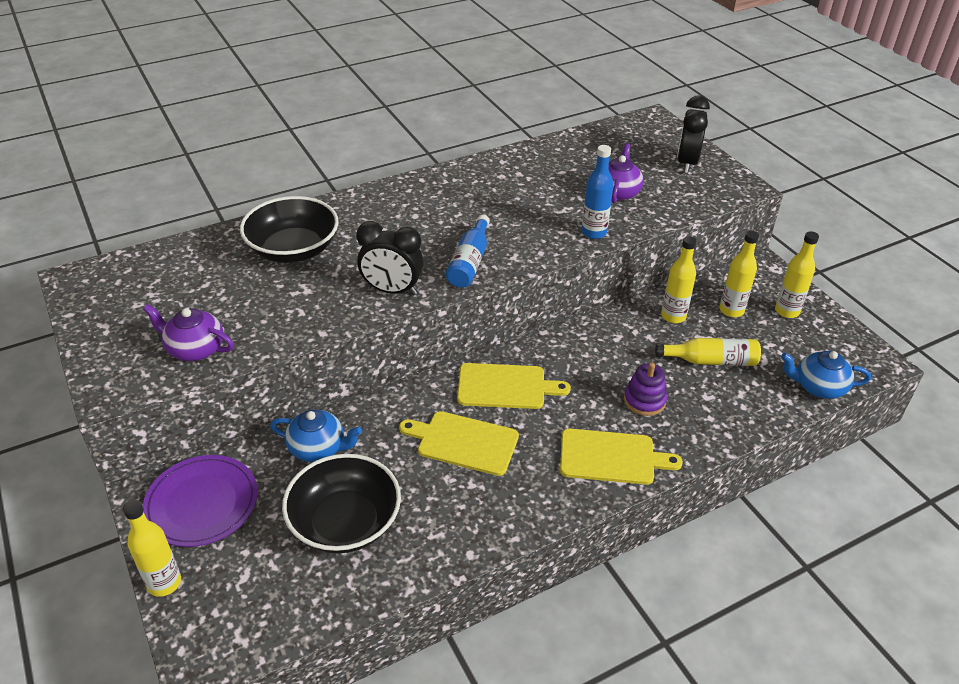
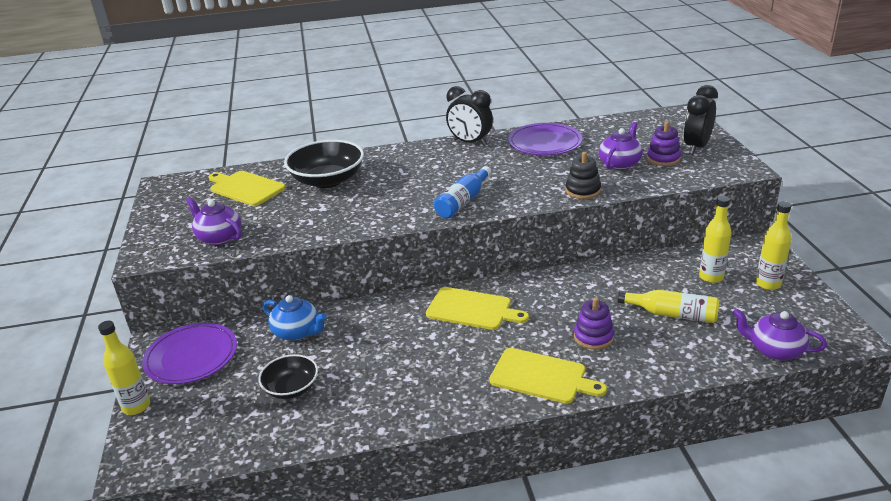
camera: 20 degrees right, 10 degrees down
black bowl [282,454,401,553] -> black bowl [258,354,318,399], size x0.59
black clock [356,221,423,295] -> black clock moved to [446,86,493,146]
yellow cutting board [399,411,519,476] -> yellow cutting board moved to [208,171,286,206]
blue bottle [582,145,613,239] -> black stacking toy [566,152,601,199]
yellow bottle [661,236,697,323] -> none
blue teapot [781,351,871,399] -> purple teapot [733,308,827,360]
none -> purple plate [508,123,582,155]
none -> purple stacking toy [647,121,681,166]

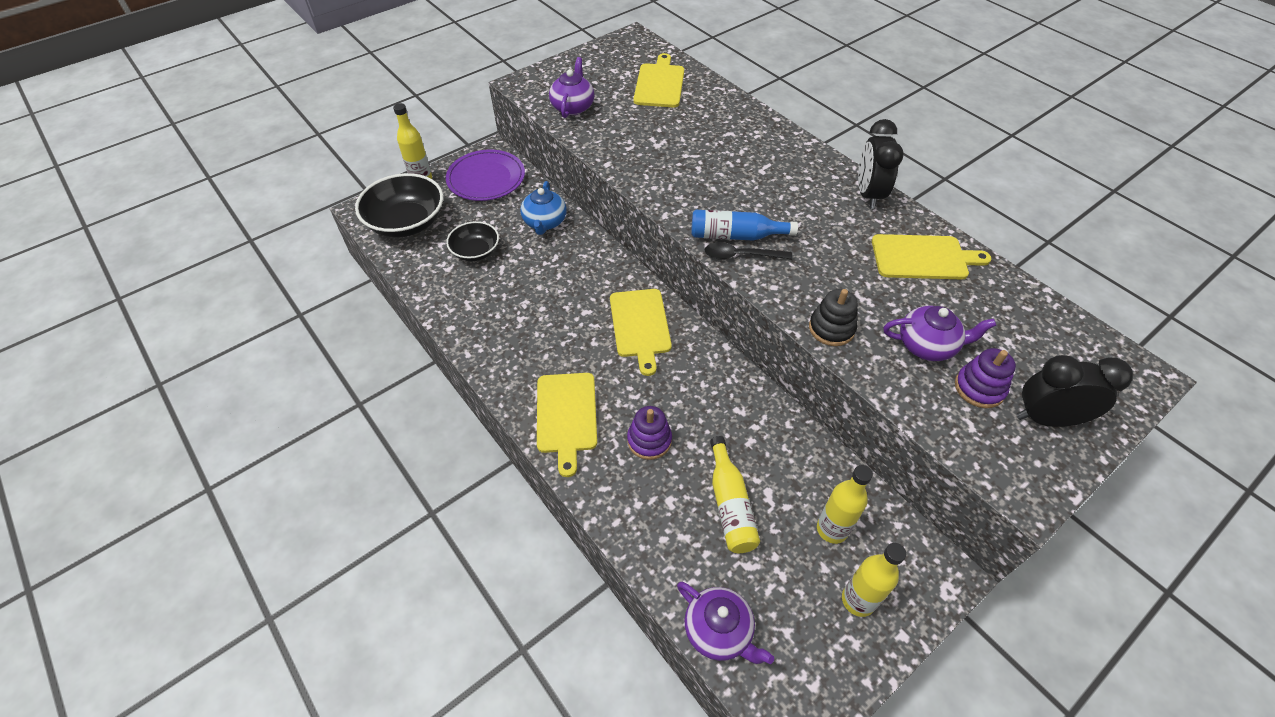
camera: 60 degrees right, 20 degrees up
black bowl [284,140,364,188] -> black bowl moved to [355,173,443,238]
purple plate [508,123,582,155] -> yellow cutting board [872,234,991,279]
purple teapot [733,308,827,360] -> purple teapot turned 135 degrees clockwise [677,582,774,664]
none -> black spoon [704,242,792,260]

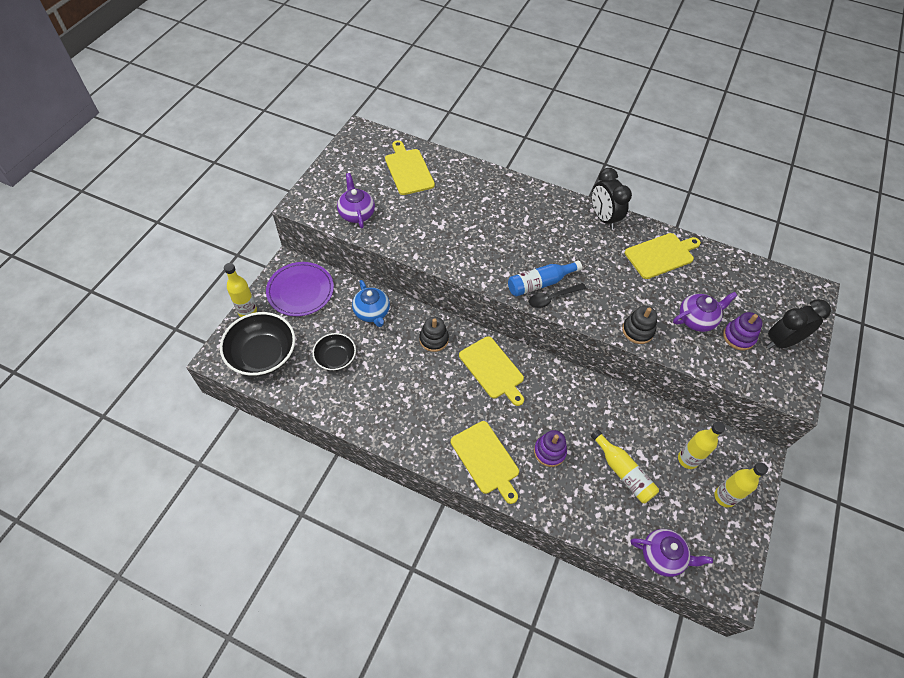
camera: 30 degrees left, 5 degrees up
none -> black stacking toy [419,317,449,352]

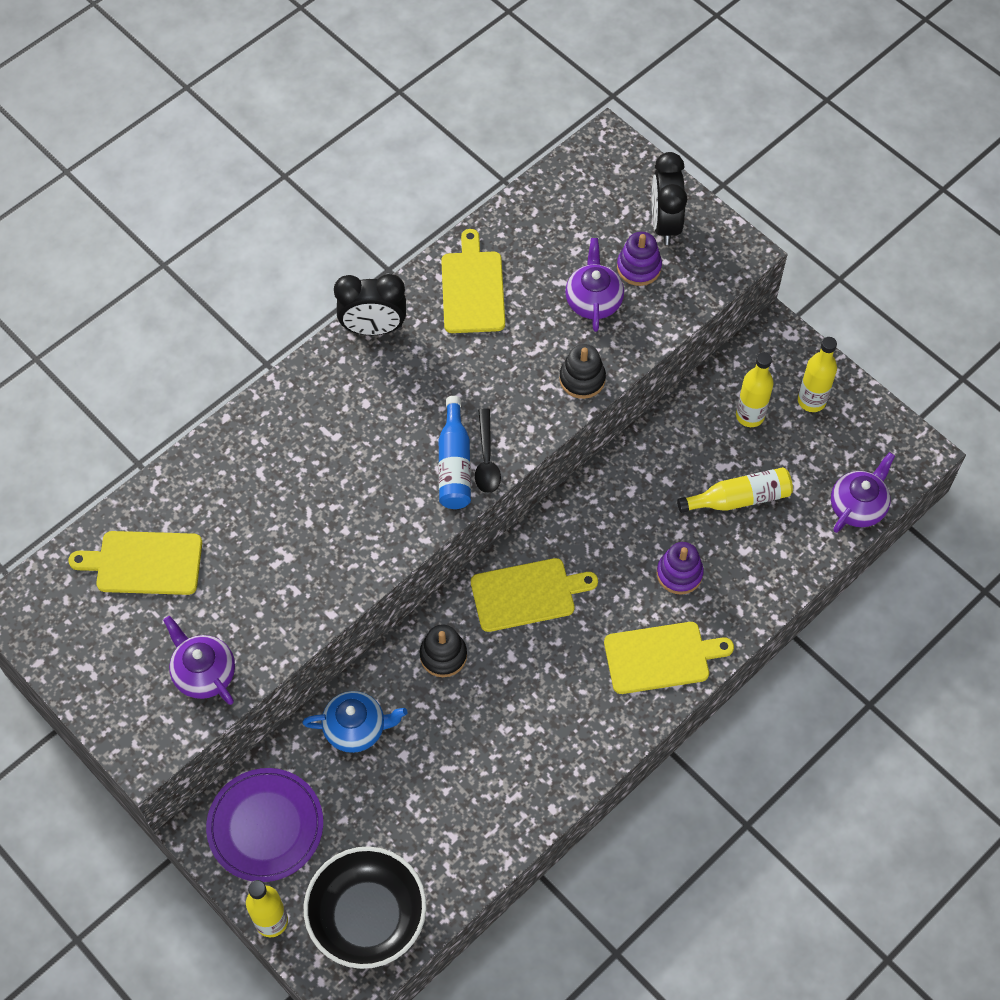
camera: 65 degrees left, 5 degrees up
black bowl [312,333,356,371] -> none
purple teapot [337,173,375,228] -> purple teapot turned 45 degrees clockwise [163,616,235,705]

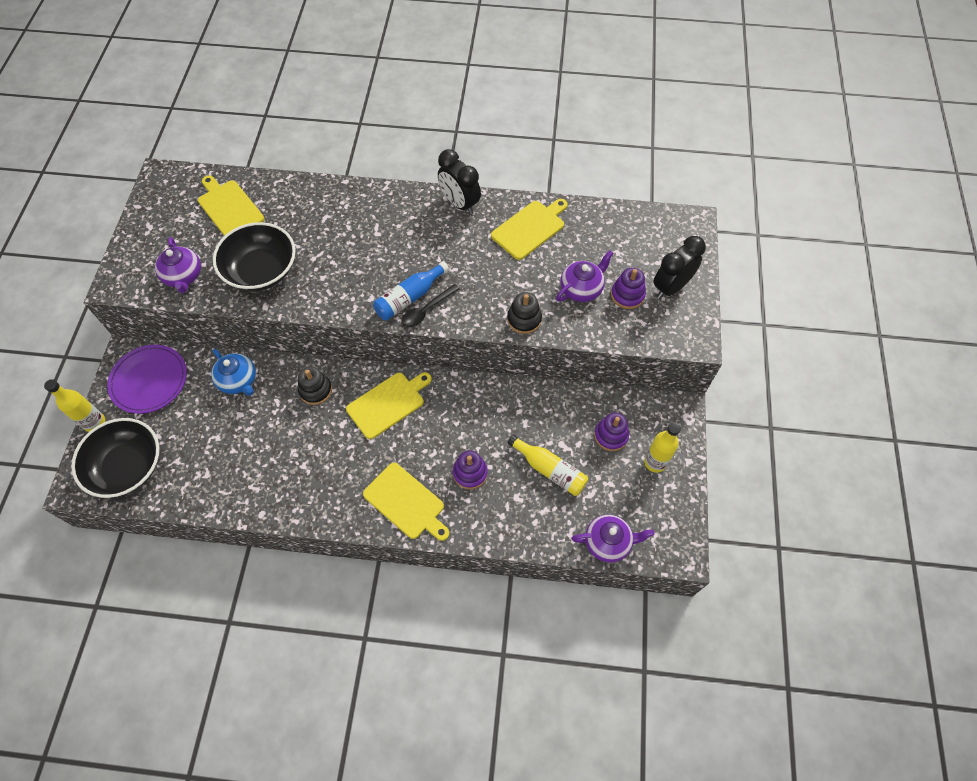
camera: 50 degrees right, 0 degrees up
purple teapot [163,616,235,705] -> purple teapot turned 150 degrees clockwise [155,237,201,293]
yellow cutting board [471,558,598,632] -> yellow cutting board turned 75 degrees counterclockwise [346,372,432,439]
yellow bottle [736,352,774,427] -> purple stacking toy [594,413,629,451]
none -> black bowl [213,222,296,291]

